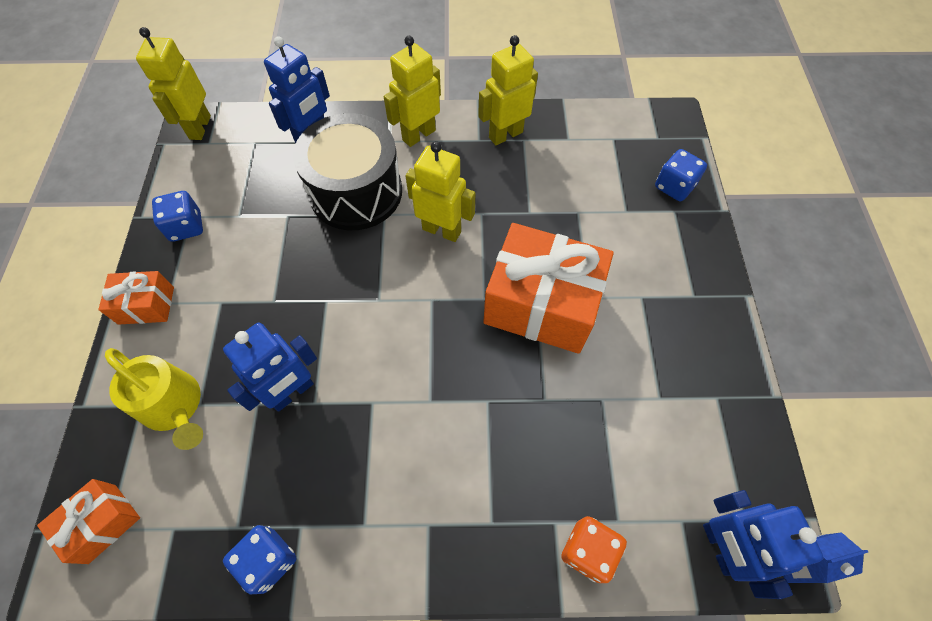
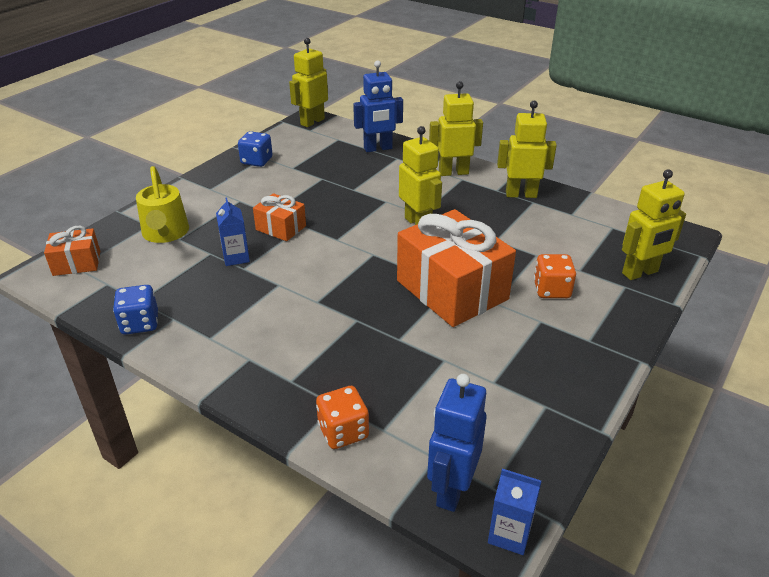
camera: 35 degrees right, 25 degrees down
orange gift [98,271,174,325] -> orange gift moved to [253,193,306,241]
blue robot [223,322,317,412] -> blue carton [216,198,250,266]
black drum [293,113,402,230] -> none
blue dice [655,149,707,201] -> yellow robot [622,169,686,280]
none -> orange dice [534,254,576,298]

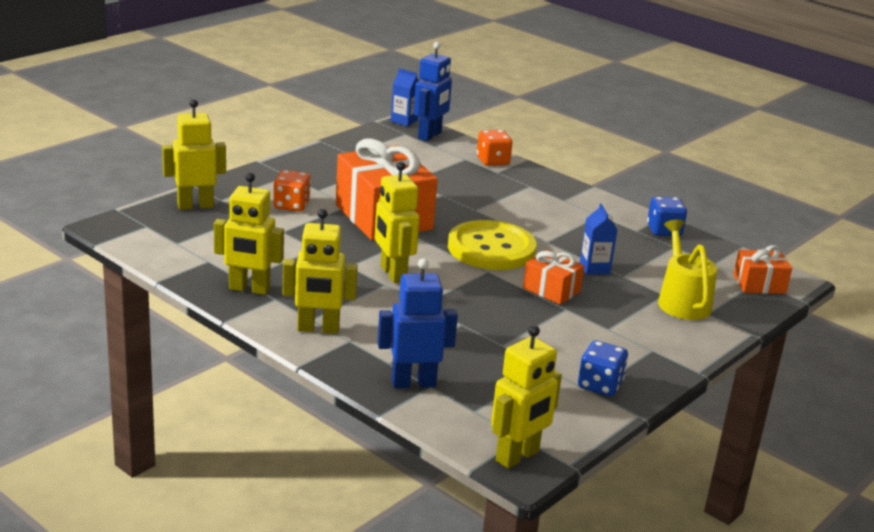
camera: 175 degrees left, 10 degrees down
none -> yellow button [448,220,536,270]

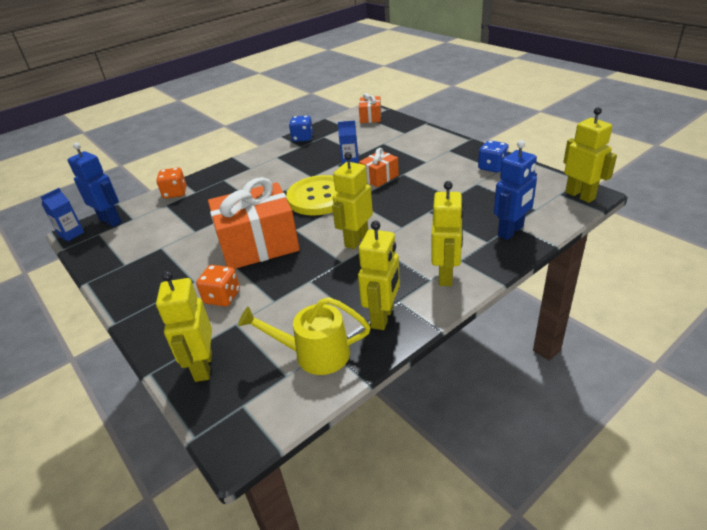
camera: 75 degrees left, 10 degrees up
yellow robot [375,161,420,283] -> yellow robot turned 135 degrees clockwise [332,152,373,249]
blue robot [377,258,458,388] -> blue robot turned 135 degrees counterclockwise [494,140,537,240]
yellow watering can [658,220,717,320] -> yellow watering can moved to [238,297,371,375]

